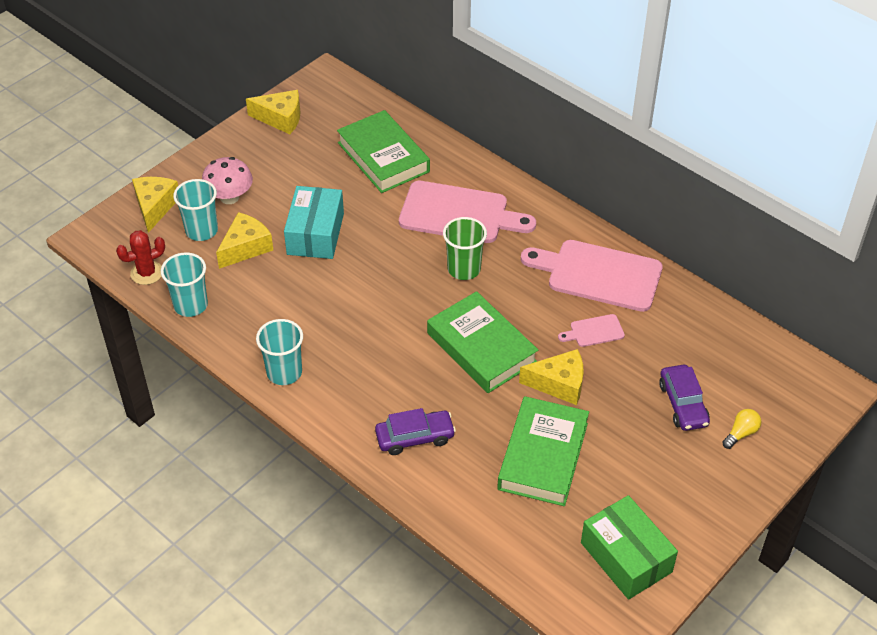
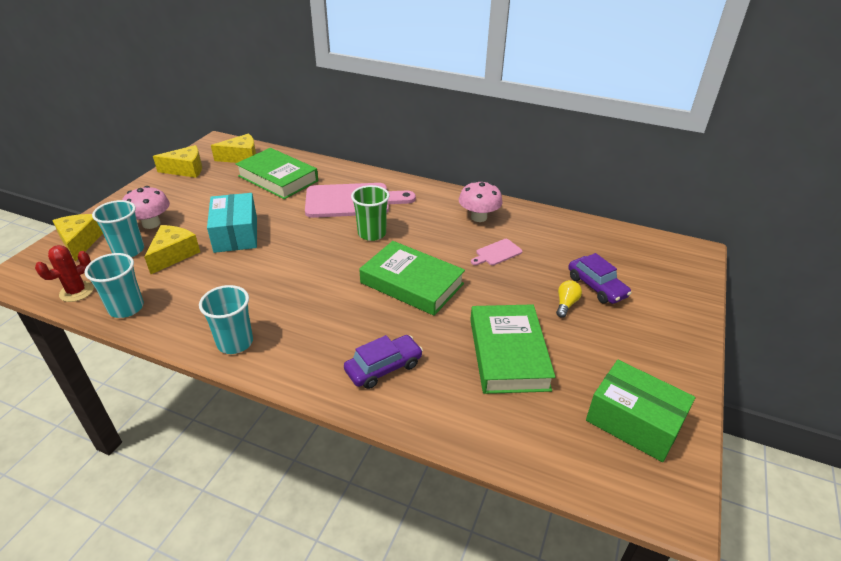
camera: 20 degrees left, 10 degrees down
yellow cheese [519,349,583,405] -> yellow cheese moved to [211,133,256,163]
pink cutting board [521,240,663,312] -> pink mushroom [459,181,503,222]
yellow light bulb [722,409,761,449] -> yellow light bulb moved to [556,280,582,318]

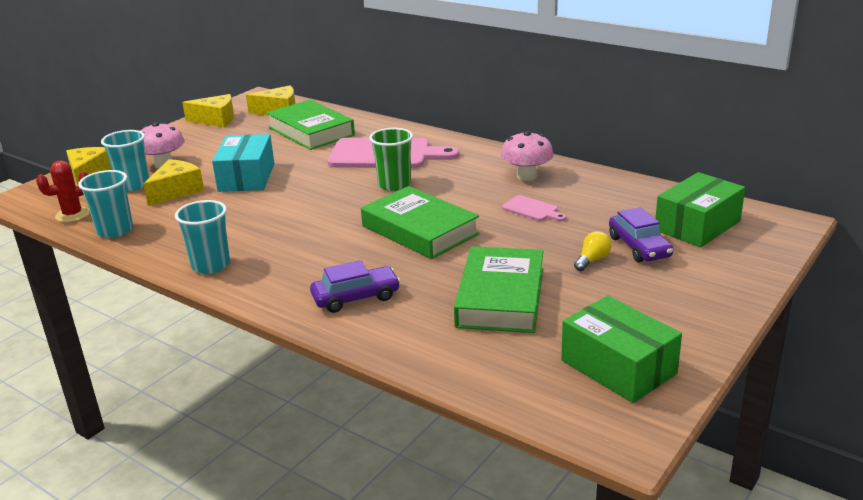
camera: 15 degrees right, 10 degrees down
pink cutting board [471,239,522,265] -> pink cutting board turned 120 degrees counterclockwise [502,195,566,221]
none -> green box [655,172,745,247]

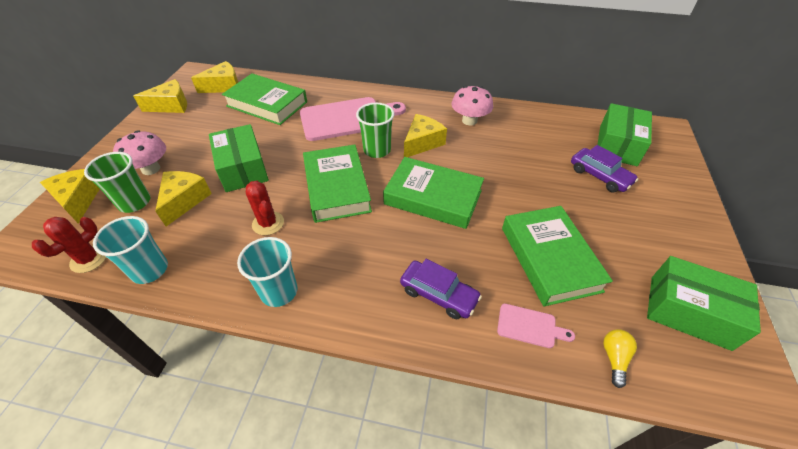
camera: 25 degrees left, 20 degrees up
turquoise cup [101,130,149,191] -> green cup [84,152,150,213]
turquoise box [212,134,275,192] -> green box [209,124,269,192]
purple car [310,260,400,313] -> purple car turned 75 degrees clockwise [400,259,482,319]
pink cutting board [502,195,566,221] -> pink cutting board moved to [497,304,575,348]
yellow light bulb [574,231,611,271] -> yellow light bulb moved to [603,329,637,388]
none -> red cactus [246,181,284,235]
none -> green book [303,145,372,223]
none -> yellow cheese [404,114,447,157]

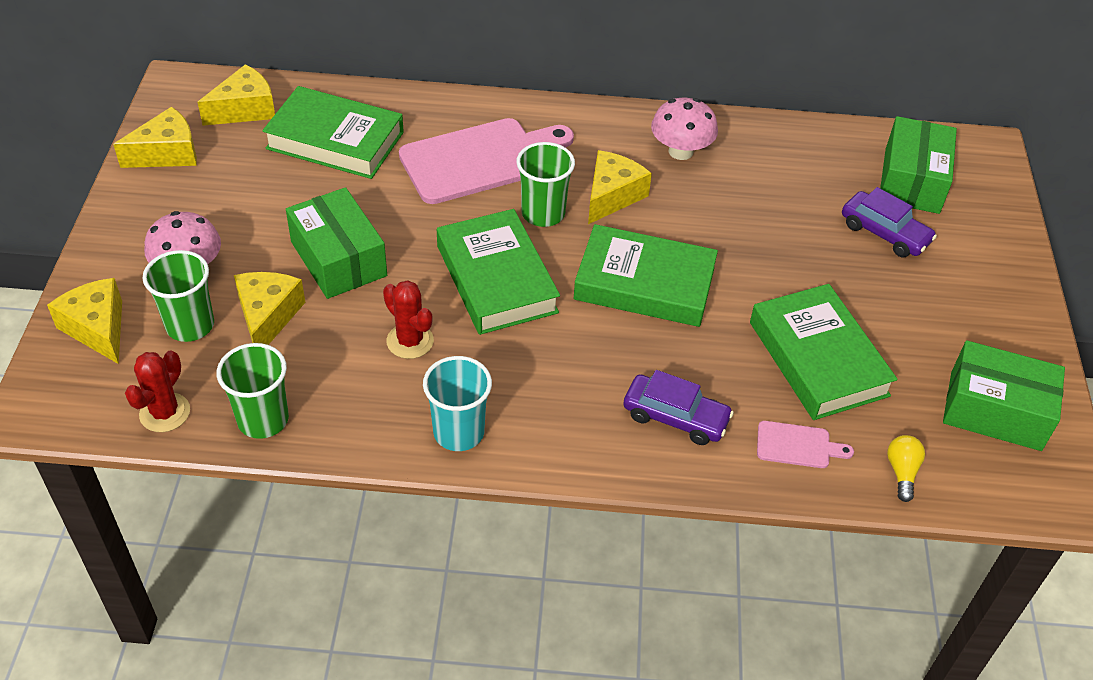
camera: 10 degrees left, 0 degrees up
turquoise cup [93,216,168,284] -> green cup [217,343,289,439]

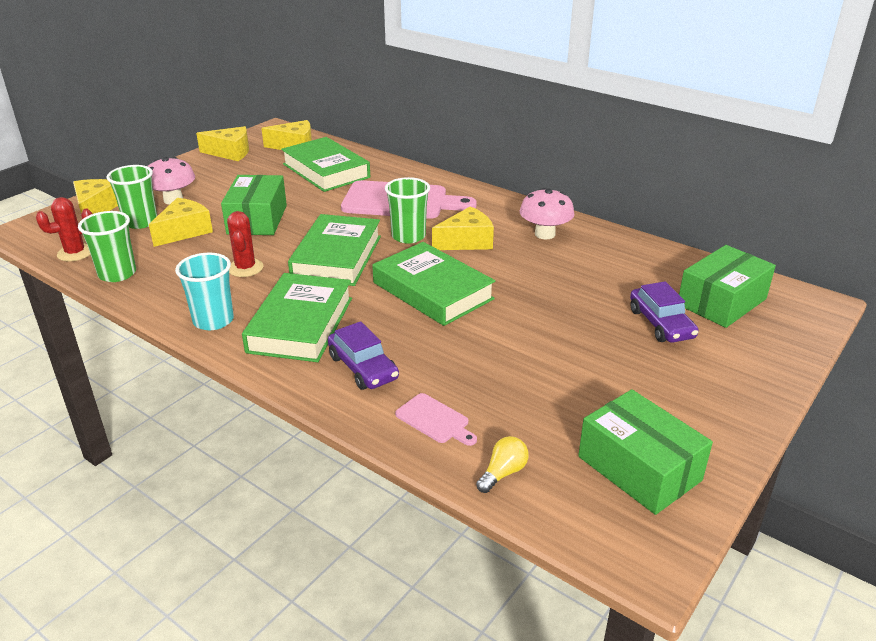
camera: 35 degrees right, 15 degrees down
green book [750,284,898,420] -> green book moved to [242,273,352,362]

